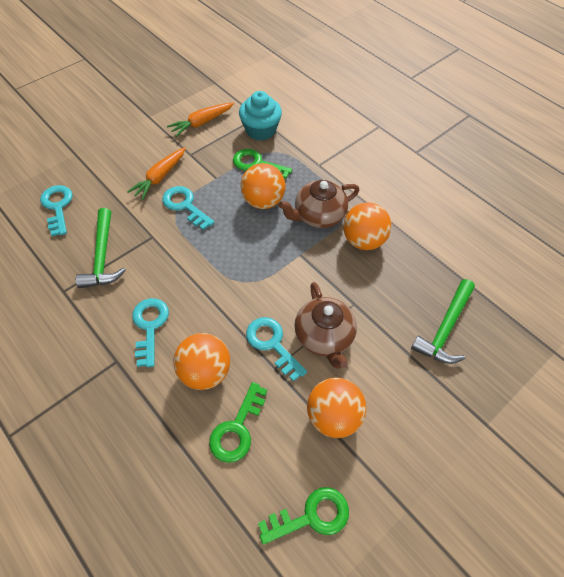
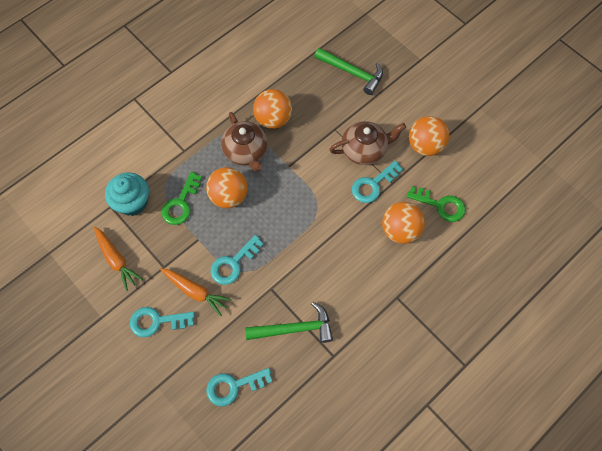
camera: 90 degrees left, 10 degrees up
turquoise key [132,298,169,367] -> turquoise key moved to [130,307,195,337]
green key [258,487,349,545] -> none

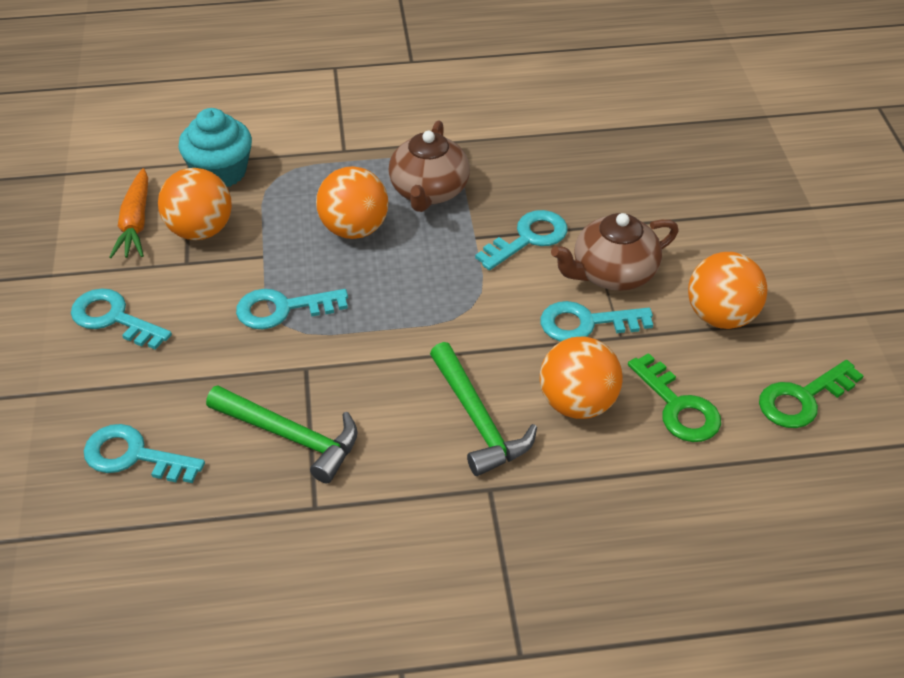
camera: 35 degrees right, 20 degrees down
orange carrot [160,268,232,316] -> none
green key [162,172,202,225] -> green key moved to [759,360,863,428]
orange ball [253,89,292,129] -> orange ball moved to [158,168,232,240]
green hammer [314,48,383,95] -> green hammer moved to [430,342,537,476]
brown teapot [329,121,406,165] -> brown teapot turned 135 degrees clockwise [551,213,679,291]
none -> turquoise key [475,210,568,270]

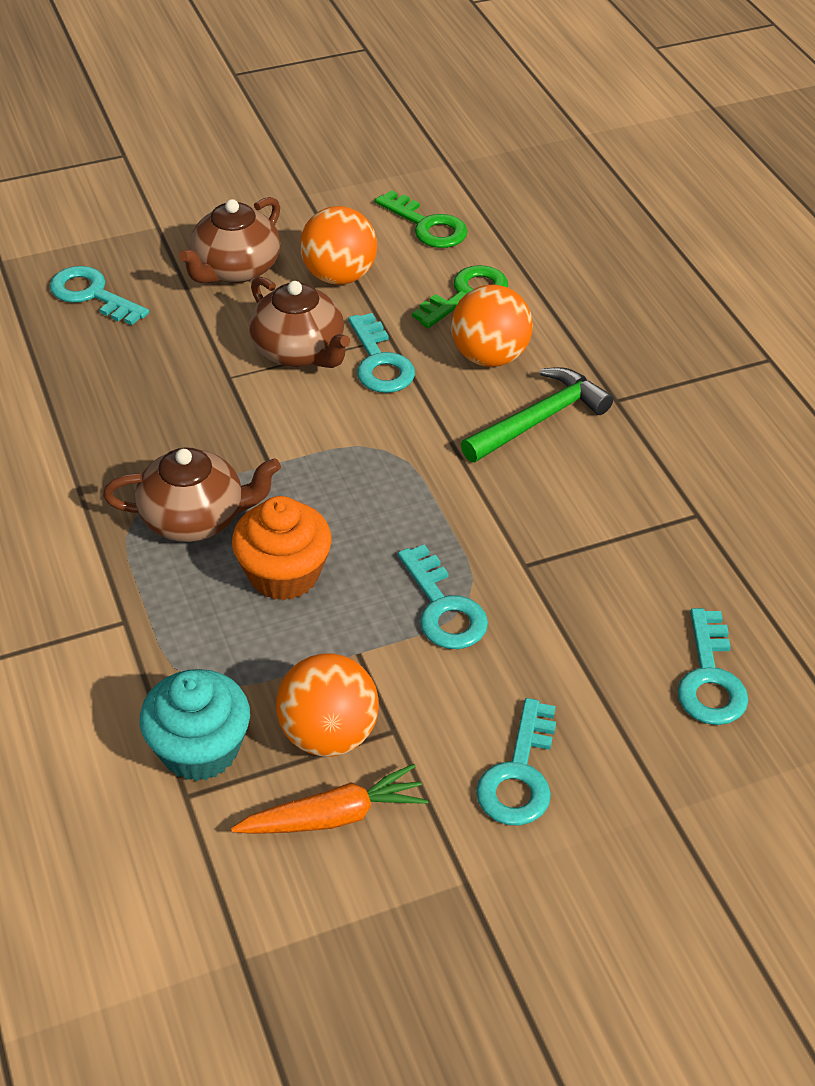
camera: 105 degrees left, 0 degrees up
green hammer [206,385,358,483] -> none
orange ball [316,166,388,239] -> orange cupcake [232,496,332,601]
turquoise key [475,210,568,270] -> turquoise key moved to [50,266,149,325]
none -> brown teapot [179,197,280,283]

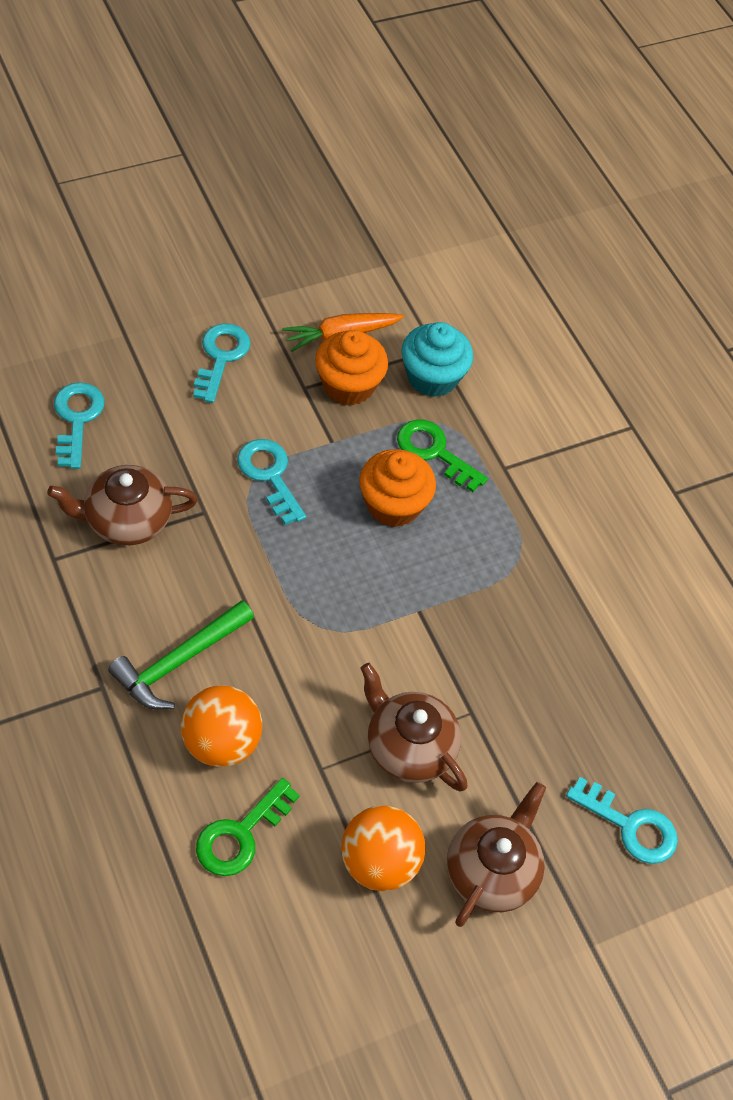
camera: 170 degrees right, 10 degrees up
brown teapot [103,447,281,542] -> brown teapot moved to [47,465,198,545]
orange ball [276,654,379,757] -> orange cupcake [315,330,388,405]
turquoise key [348,313,415,393] -> none
green key [375,190,468,248] -> green key moved to [397,419,488,492]

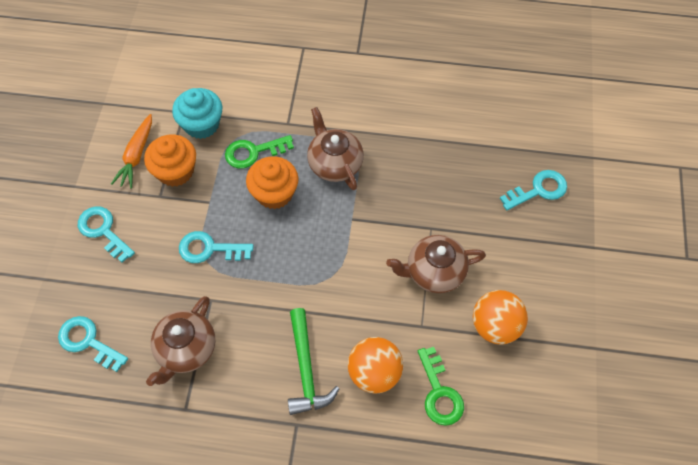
camera: 50 degrees left, 5 degrees up
brown teapot [447,782,546,927] -> brown teapot moved to [307,107,364,190]

